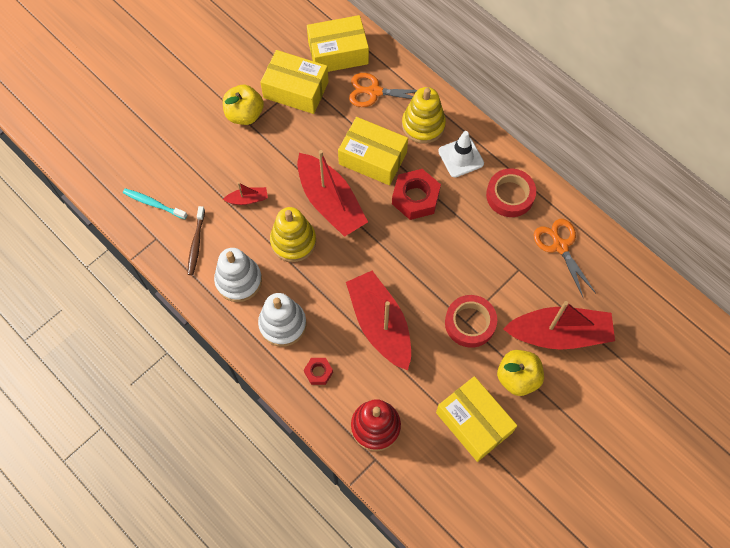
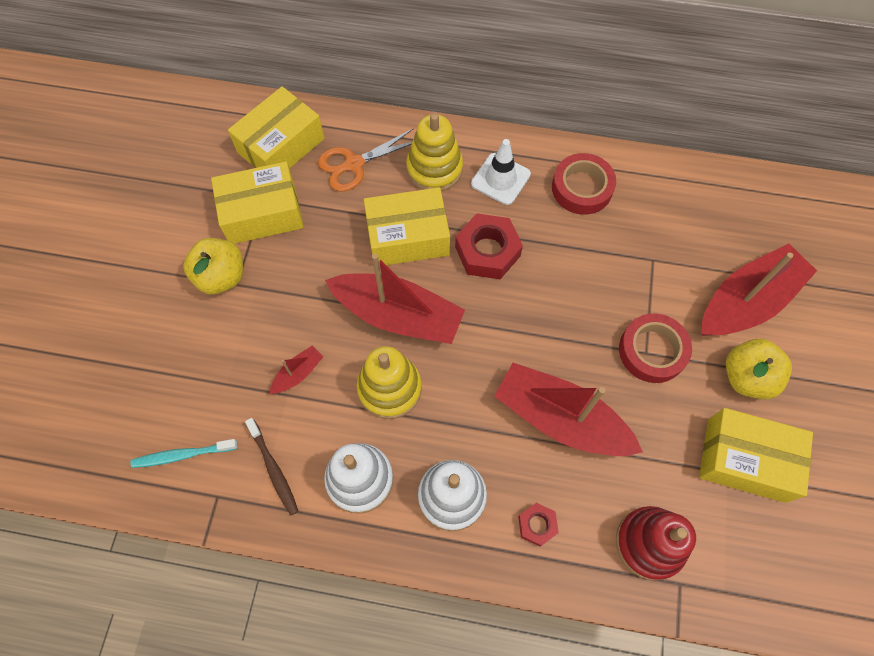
camera: 35 degrees left, 0 degrees up
orange scissors [534,219,596,299] -> none

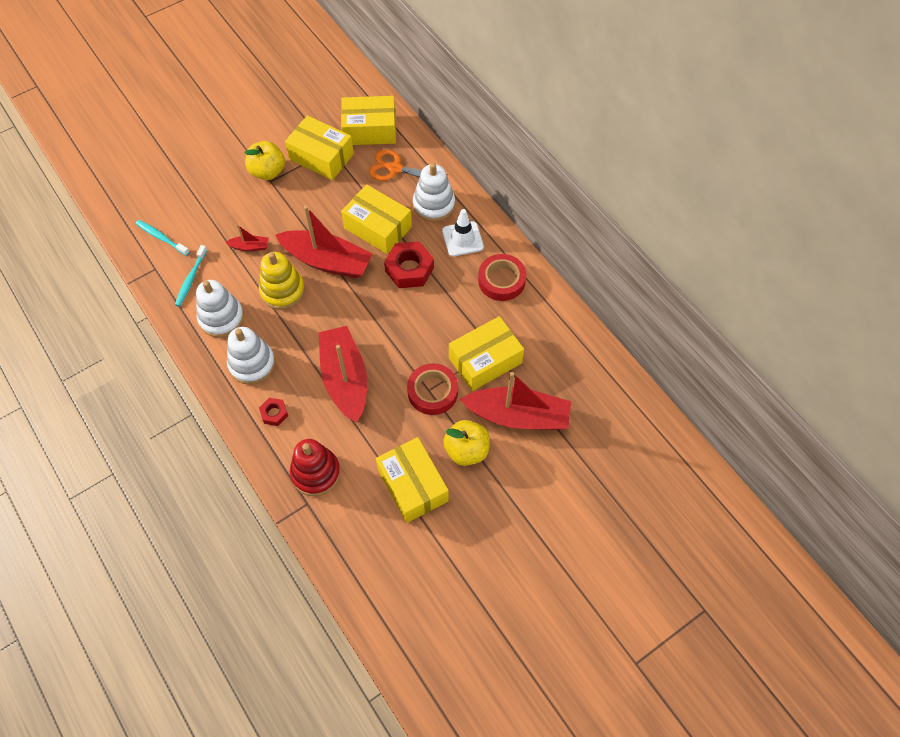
camera: 45 degrees right, 5 degrees down
brown toothbrush [245,418,298,515] -> turquoise toothbrush [175,245,207,307]
red boat [325,254,465,344] -> red boat turned 45 degrees counterclockwise [275,206,372,278]
yellow stacking toy [406,113,463,191] -> white stacking toy [413,163,455,222]
none -> yellow box [449,316,524,391]

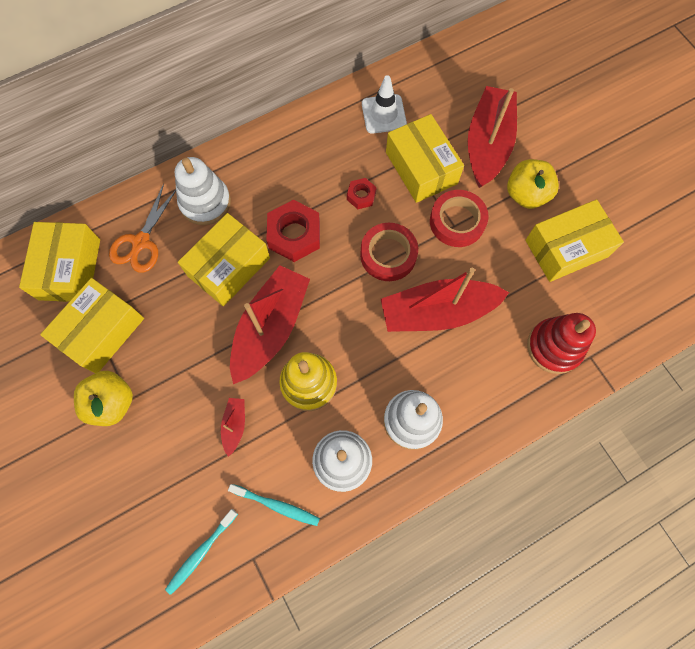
camera: 85 degrees left, 10 degrees up
red nut [259,398,288,426] -> red nut moved to [347,178,377,209]
white traffic cone [442,209,484,256] -> white traffic cone moved to [362,75,407,134]
red tape [478,254,526,301] -> red tape moved to [360,223,418,281]

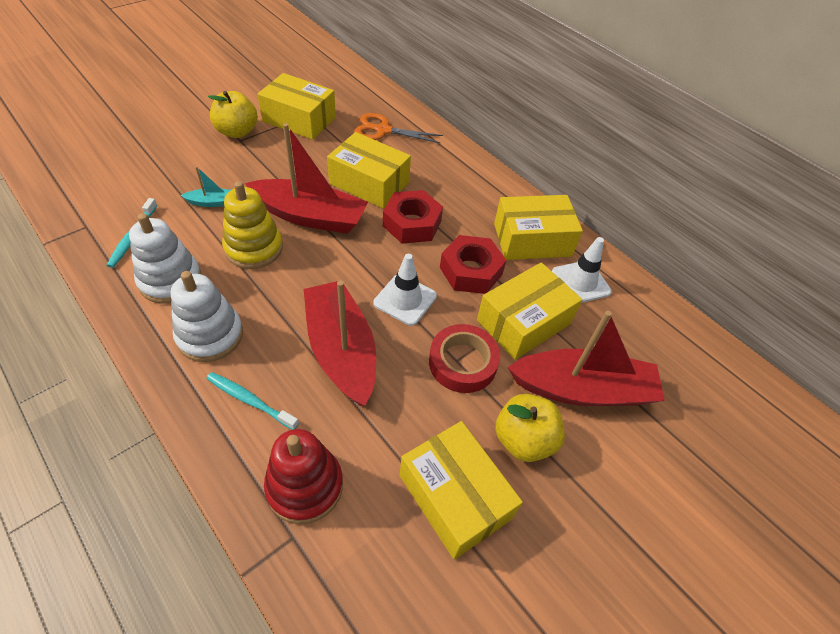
camera: 75 degrees right, 20 degrees down
yellow box [19,222,100,302] -> yellow box moved to [494,195,583,260]
turquoise toothbrush [165,509,238,595] -> turquoise toothbrush moved to [206,372,299,430]
white stacking toy [175,157,231,225] -> none
red boat [221,398,245,457] -> turquoise boat [181,166,231,207]
red nut [347,178,377,209] -> red nut [440,235,507,294], size x1.87
red tape [360,223,418,281] -> white traffic cone [373,254,437,326]

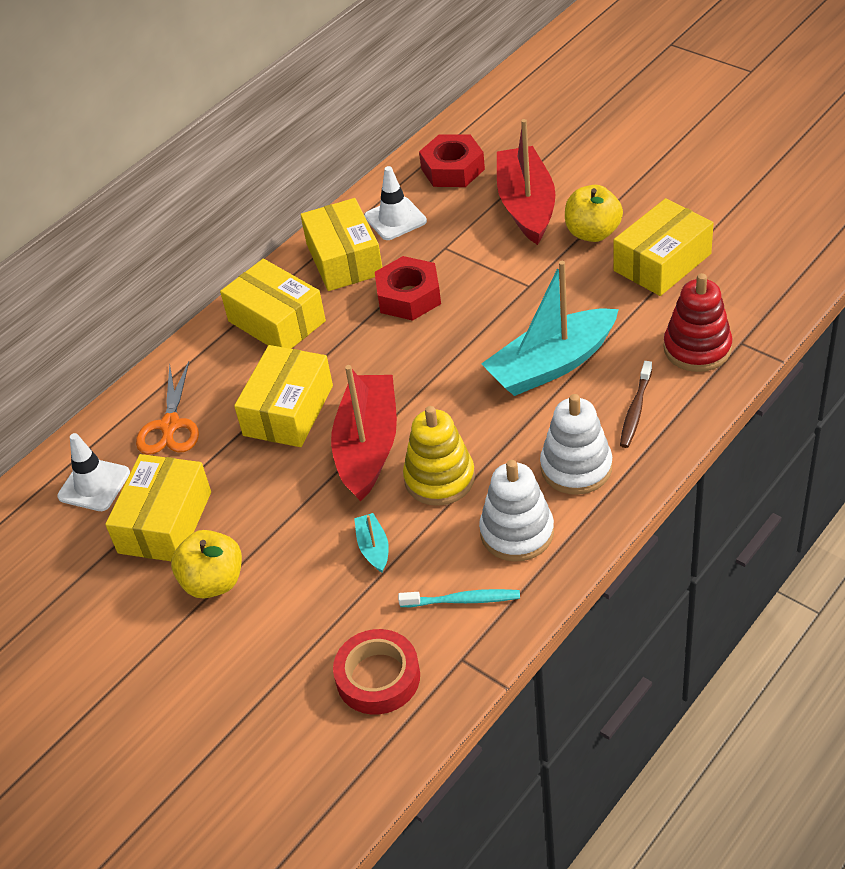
camera: 90 degrees left, 5 degrees down
turquoise toothbrush [206,372,299,430] -> brown toothbrush [620,361,652,448]
red boat [304,280,376,406] -> turquoise boat [481,261,619,396]
white traffic cone [373,254,437,326] -> white traffic cone moved to [57,433,130,511]
red nut [383,190,443,244] -> red nut moved to [419,134,485,187]
red tape [429,324,500,393] -> red tape moved to [333,629,420,715]
yellow box [477,262,582,360] -> yellow box moved to [220,259,326,349]

